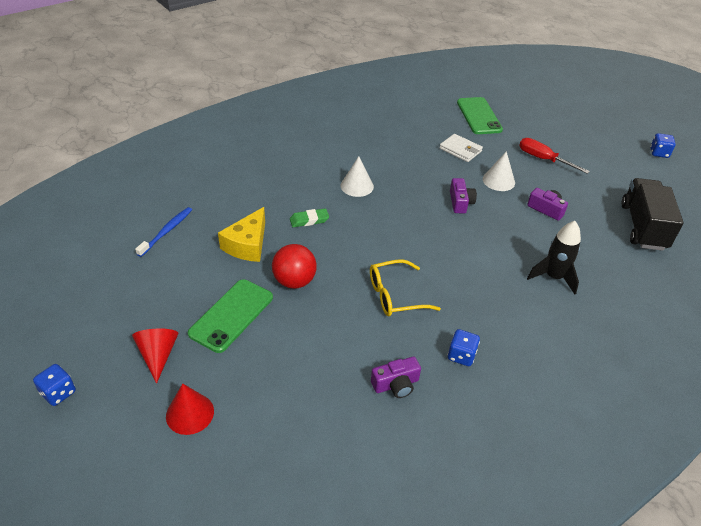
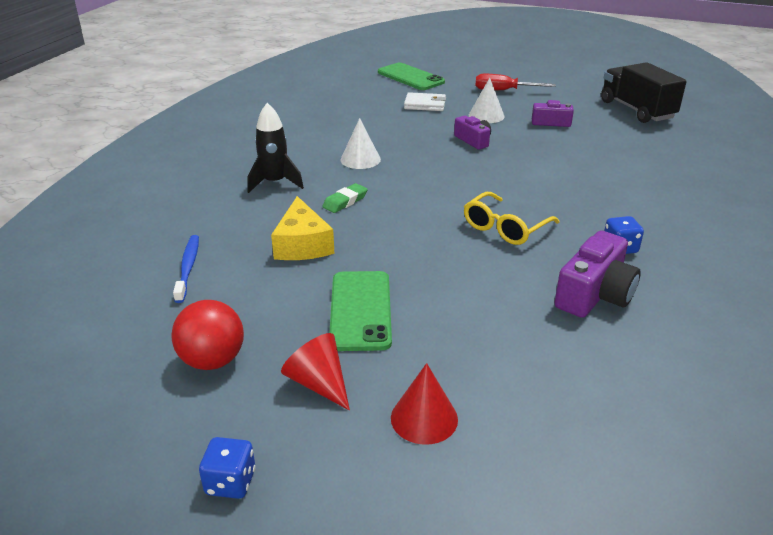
camera: 30 degrees left, 10 degrees down
red ball [272,244,317,289] -> red ball moved to [171,300,244,370]
purple camera [371,357,421,398] -> purple camera [554,231,641,318], size x1.64
black rocket [527,221,581,294] -> black rocket moved to [247,103,304,193]
blue dice [650,133,676,158] -> none

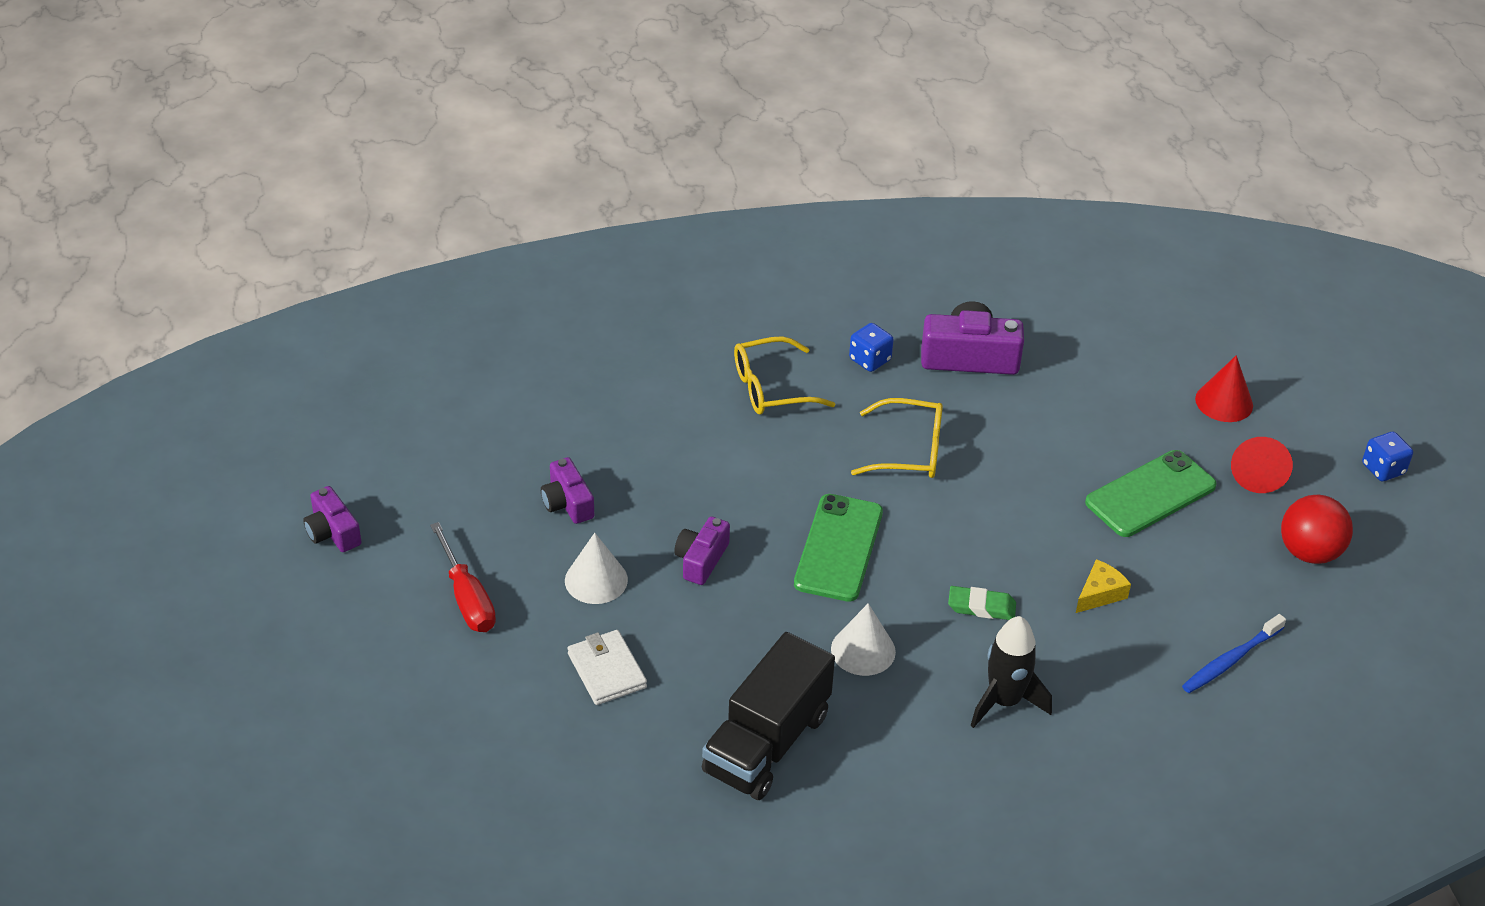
camera: 125 degrees left, 10 degrees up
yellow cheese [271,196,334,260] -> yellow cheese [1076,559,1131,613], size x0.60
green phone [378,63,445,90] -> green phone moved to [794,494,883,602]
black truck [601,62,687,123] -> black truck moved to [702,632,835,800]
none -> purple camera [303,486,361,552]
none -> yellow glasses [734,336,835,414]

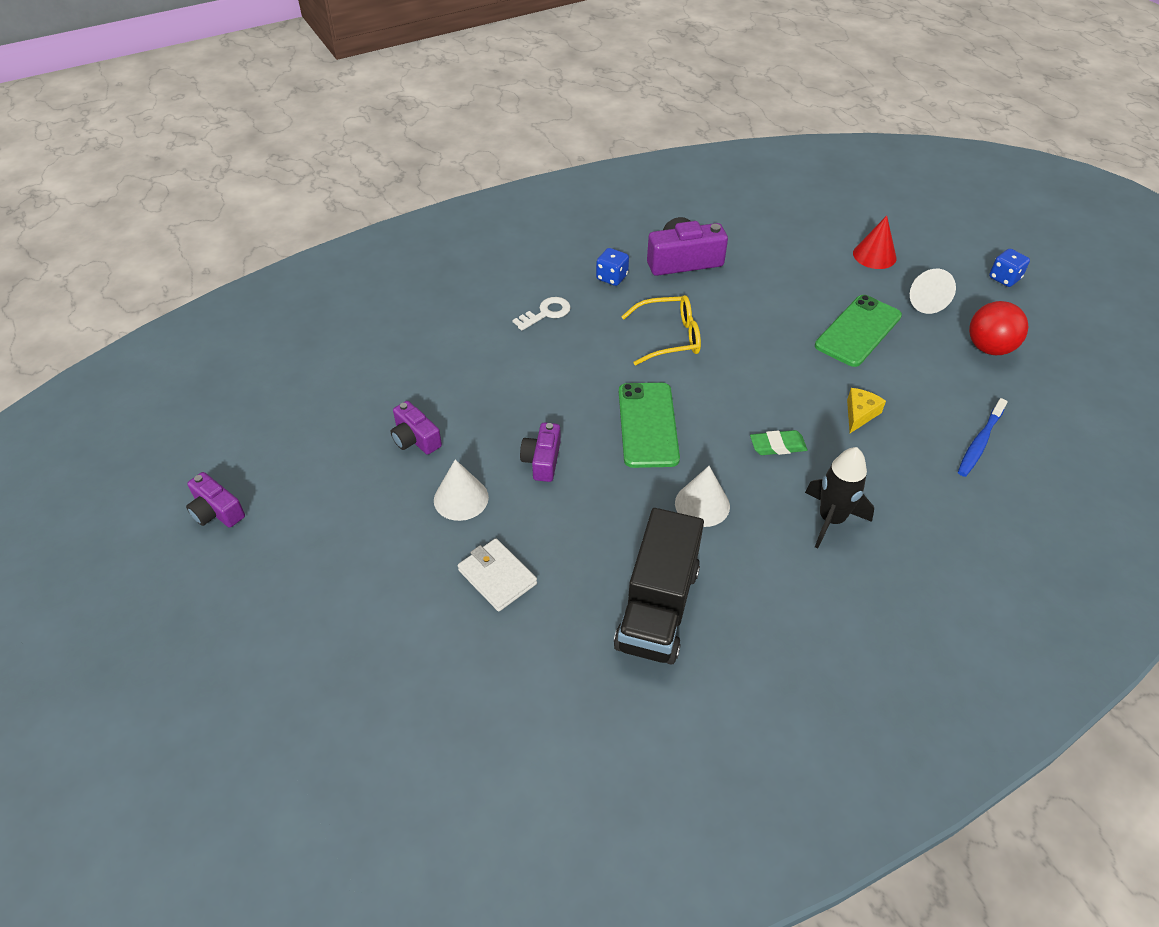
camera: 15 degrees left, 5 degrees up
red screwdriver [430,522,496,632] -> none
yellow glasses [734,336,835,414] -> white key [512,297,571,331]
red cone [1231,437,1293,493] -> white cone [910,269,956,314]

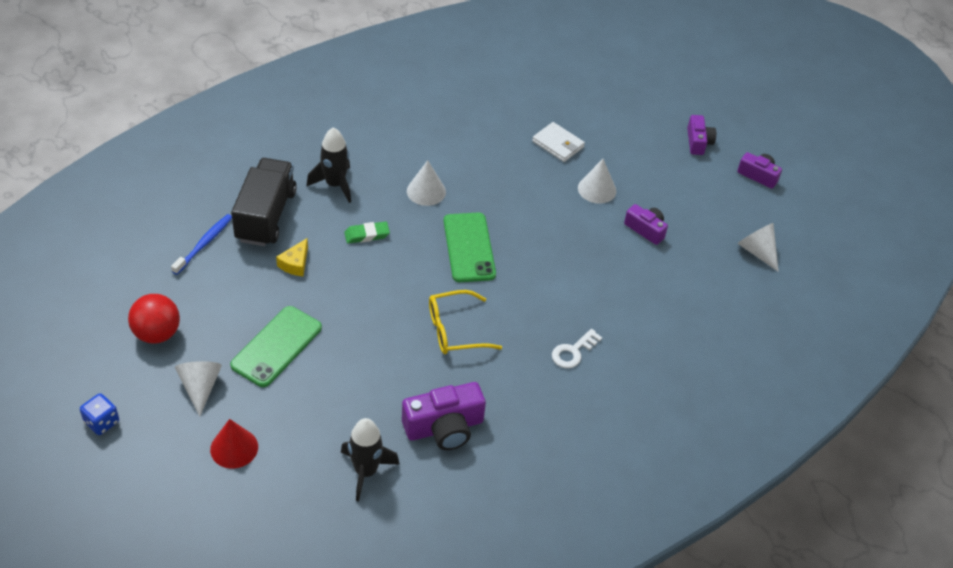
camera: 170 degrees right, 0 degrees up
purple camera [520,423,561,482] -> purple camera moved to [687,115,716,155]
blue dice [596,248,629,286] -> none
black truck [614,508,704,664] -> black truck moved to [231,158,297,246]
none -> black rocket [341,418,400,501]
none -> white cone [738,223,779,272]

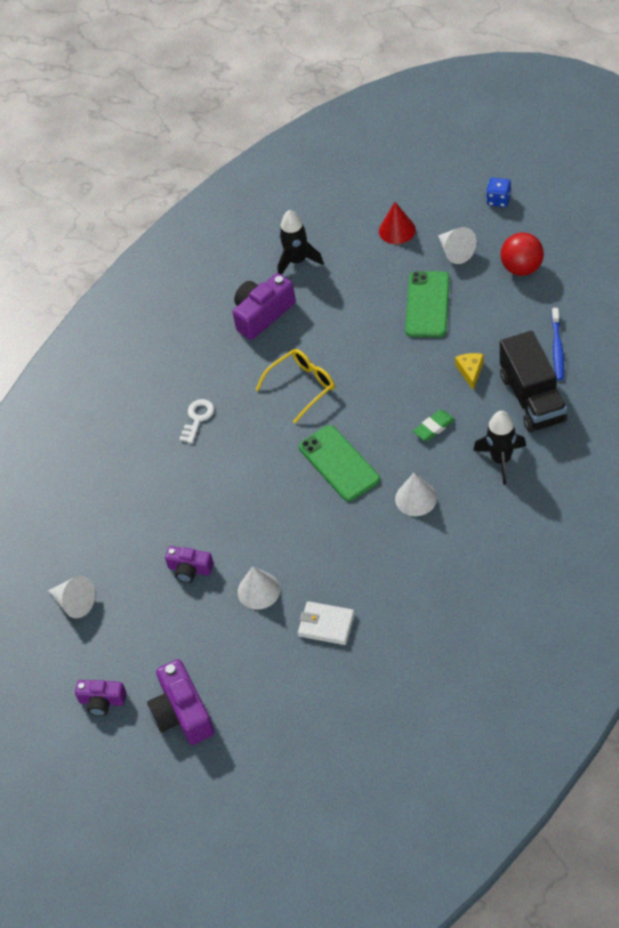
camera: 165 degrees right, 5 degrees up
purple camera [687,115,716,155] -> purple camera [147,659,214,745], size x1.64

